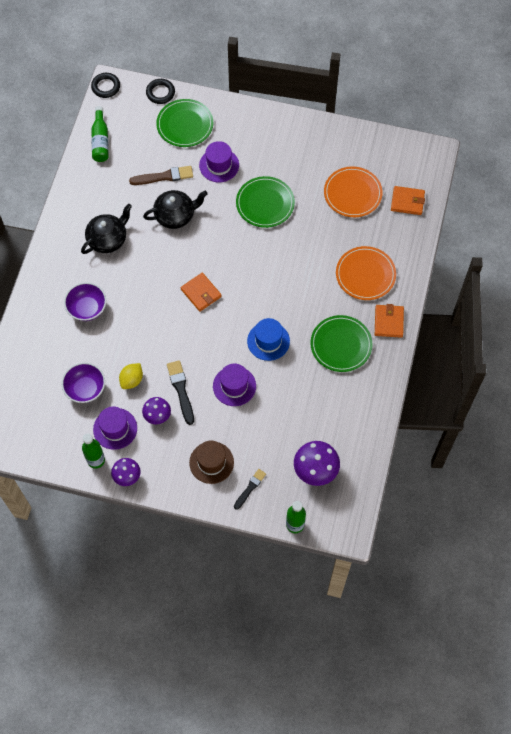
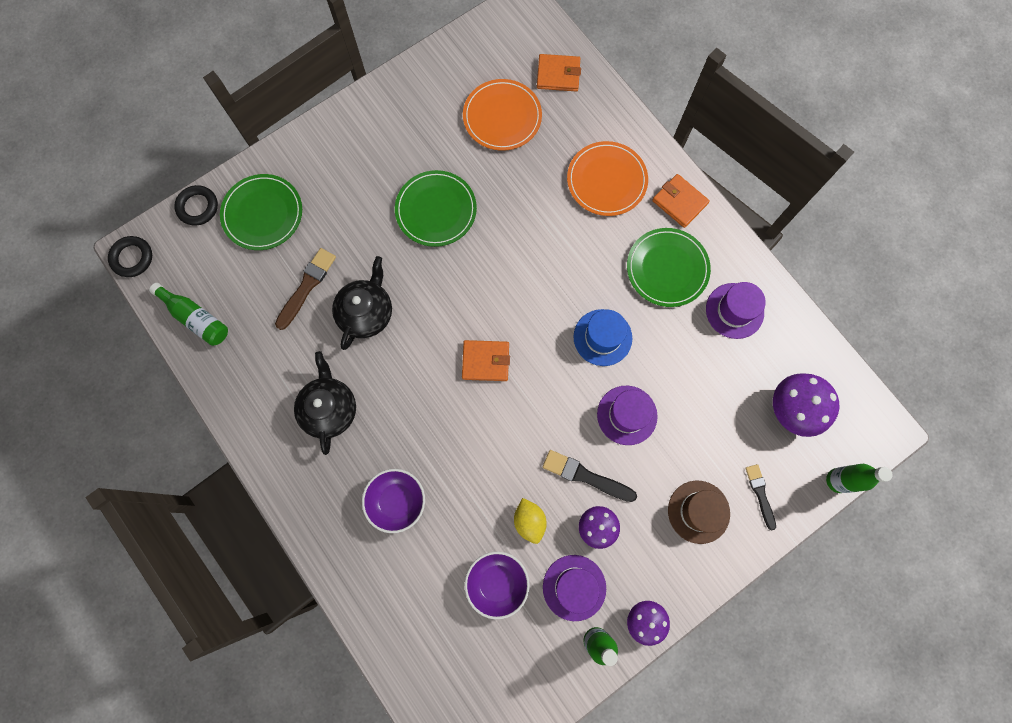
camera: 50 degrees left, 10 degrees up
purple hat [199,141,239,182] -> purple hat moved to [706,282,766,339]
orange wallet [391,186,425,215] -> orange wallet turned 45 degrees clockwise [537,54,581,92]

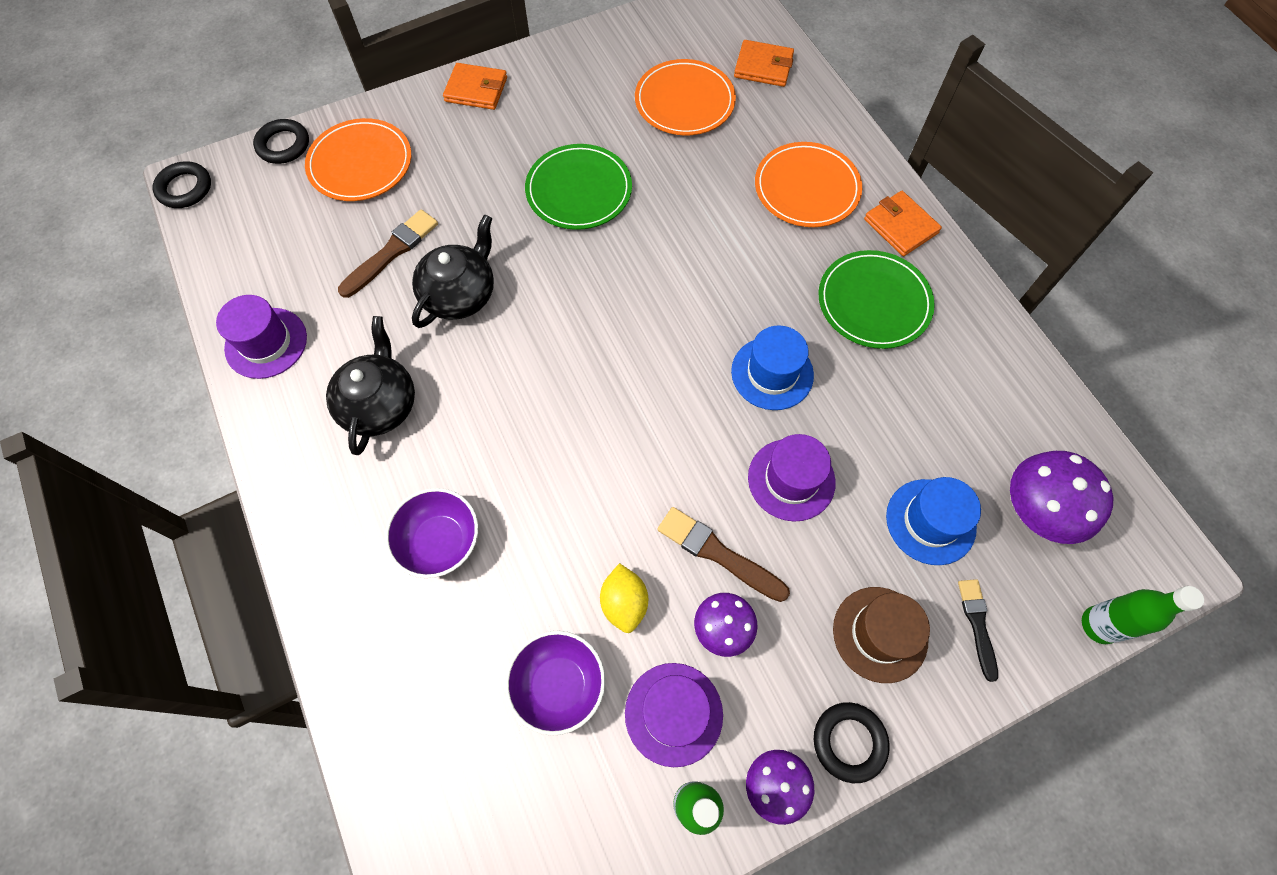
camera: 10 degrees right, 10 degrees down
green bottle [149,283,228,346] -> none
green plate [220,174,302,250] -> orange plate [305,118,411,201]
orange wallet [462,340,510,381] -> orange wallet moved to [443,63,507,110]
black brush [543,450,637,502] -> brown brush [657,507,790,602]
purple hat [706,282,766,339] -> purple hat moved to [216,295,307,379]
none -> black ring [814,702,890,783]
none -> blue hat [886,477,981,565]

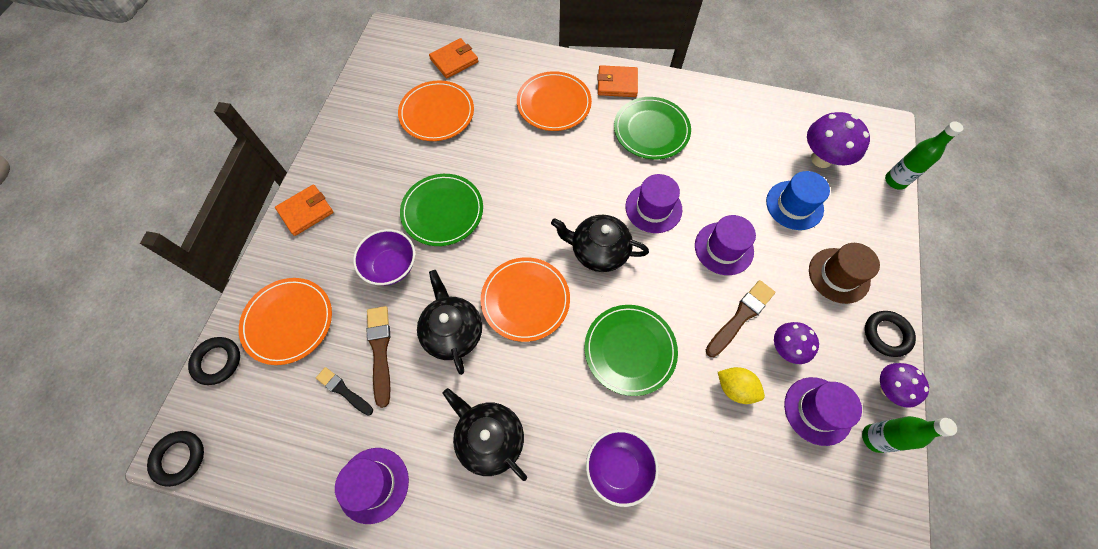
camera: 50 degrees left, 0 degrees up
purple bowl [505,631,605,736] -> purple bowl moved to [353,229,415,285]
brown brush [657,507,790,602] -> brown brush turned 150 degrees clockwise [706,280,775,357]
blue hat [731,325,814,410] -> purple hat [625,174,682,233]
black brush [958,579,998,682] -> black brush moved to [316,367,373,415]
none -> orange plate [481,257,570,342]
none -> black teapot [551,215,649,272]
none -> green plate [585,305,678,396]

